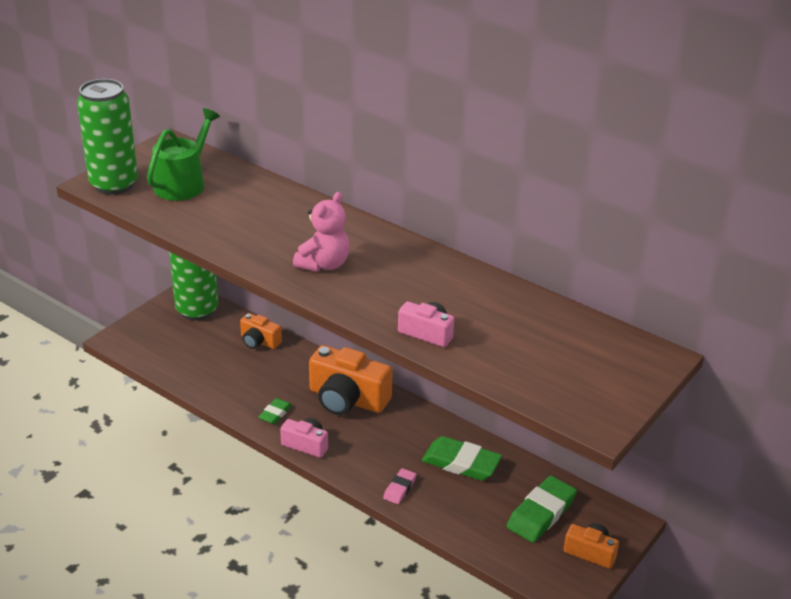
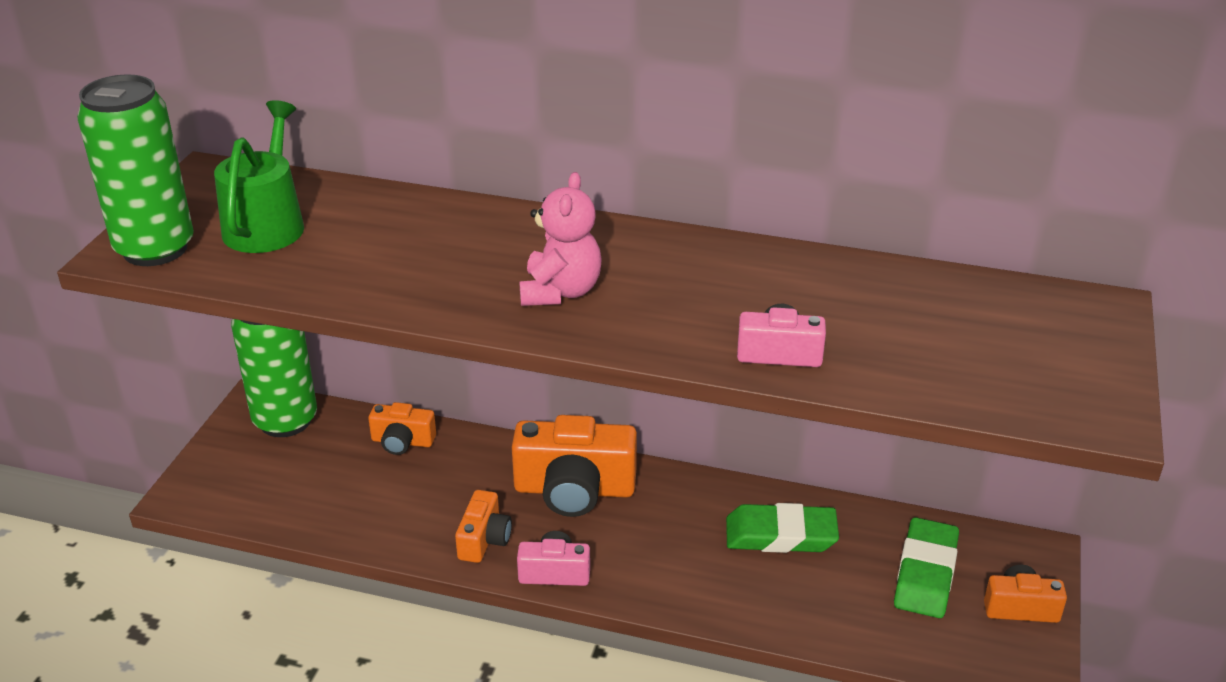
camera: 20 degrees left, 0 degrees up
green eraser [258,398,292,424] -> orange camera [455,490,512,563]
pink eraser [383,468,417,504] -> none

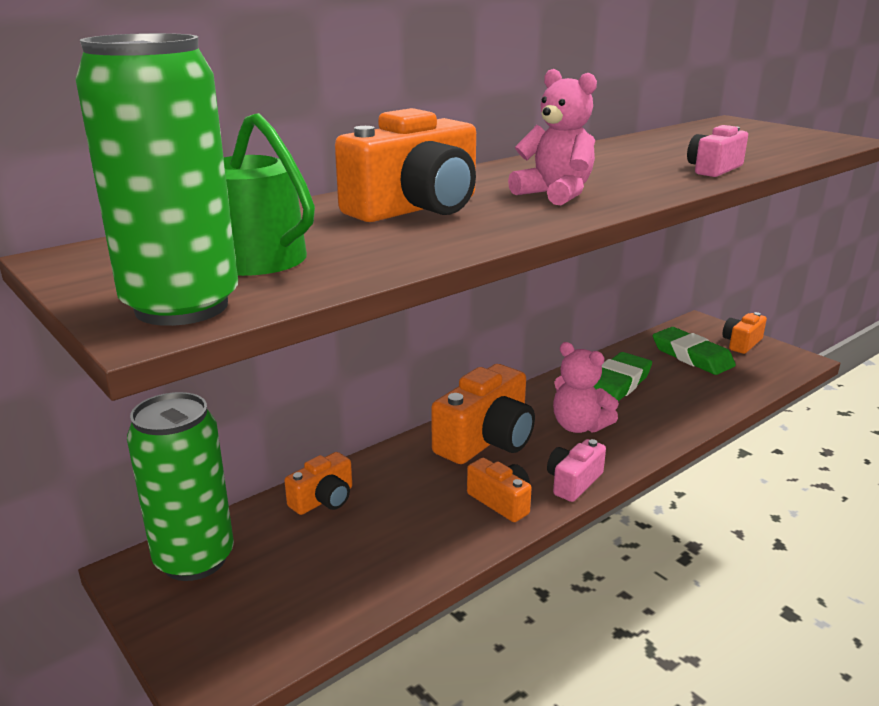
camera: 55 degrees left, 10 degrees down
none -> orange camera [335,108,476,222]
none -> pink teddy bear [553,342,619,433]

